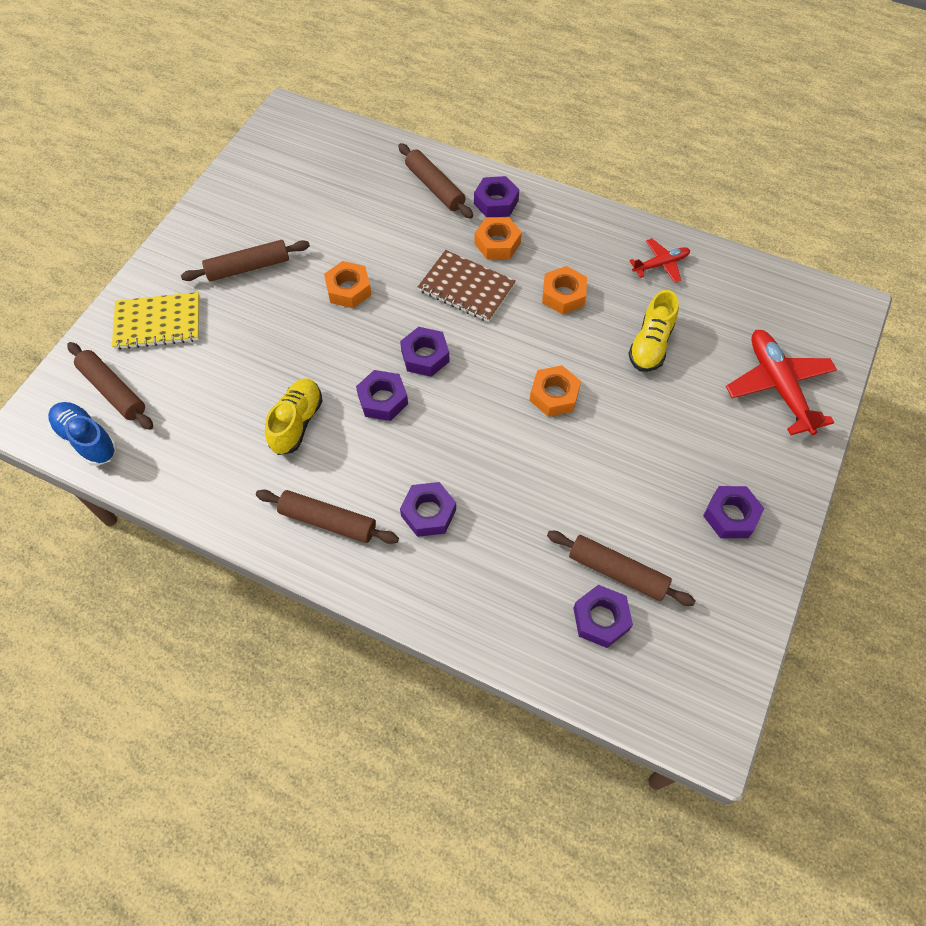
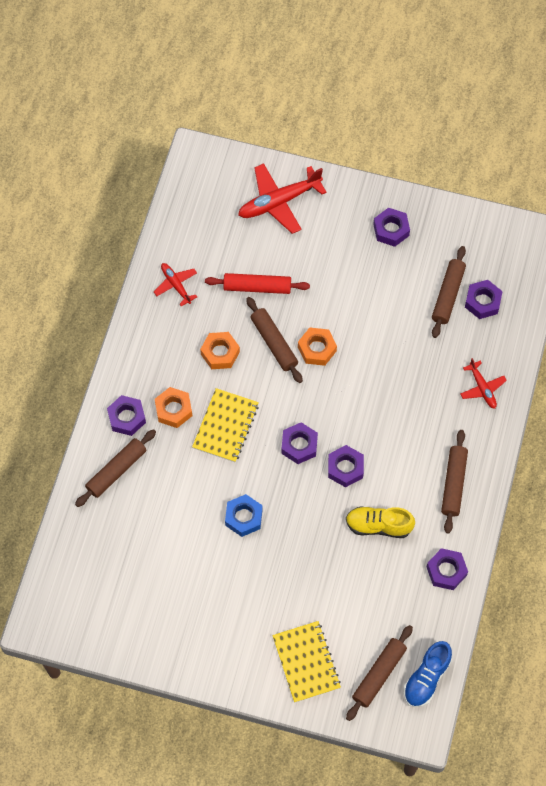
camera: 100 degrees left, 5 degrees up
brown rolling pin [181,240,310,282] -> brown rolling pin moved to [246,297,303,383]
orange nut [324,261,371,308] -> blue nut [225,494,263,537]
purple nut [400,482,456,537] -> purple nut moved to [426,548,468,590]
brown notebook [418,250,516,322] -> yellow notebook [192,388,259,462]
yellow shoe [628,290,679,372] -> red rolling pin [205,273,310,294]
none -> red plane [460,358,507,409]

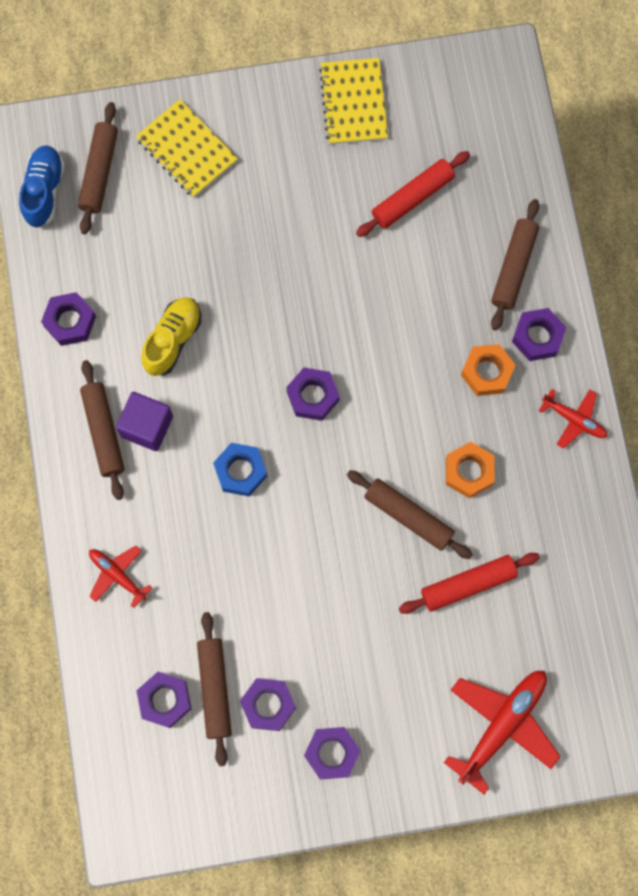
camera: 155 degrees right, 10 degrees up
red plane [154,263,197,306] -> red plane moved to [539,389,608,449]
yellow notebook [192,388,259,462] -> yellow notebook moved to [319,58,388,144]
blue nut [225,494,263,537] -> blue nut moved to [213,443,267,497]
orange nut [298,328,337,366] -> none
purple nut [328,445,364,487] -> purple nut moved to [240,678,296,731]
yellow shoe [346,506,415,538] -> yellow shoe turned 45 degrees counterclockwise [141,297,201,376]
none -> purple cube [116,392,173,451]
none -> red rolling pin [356,151,470,237]

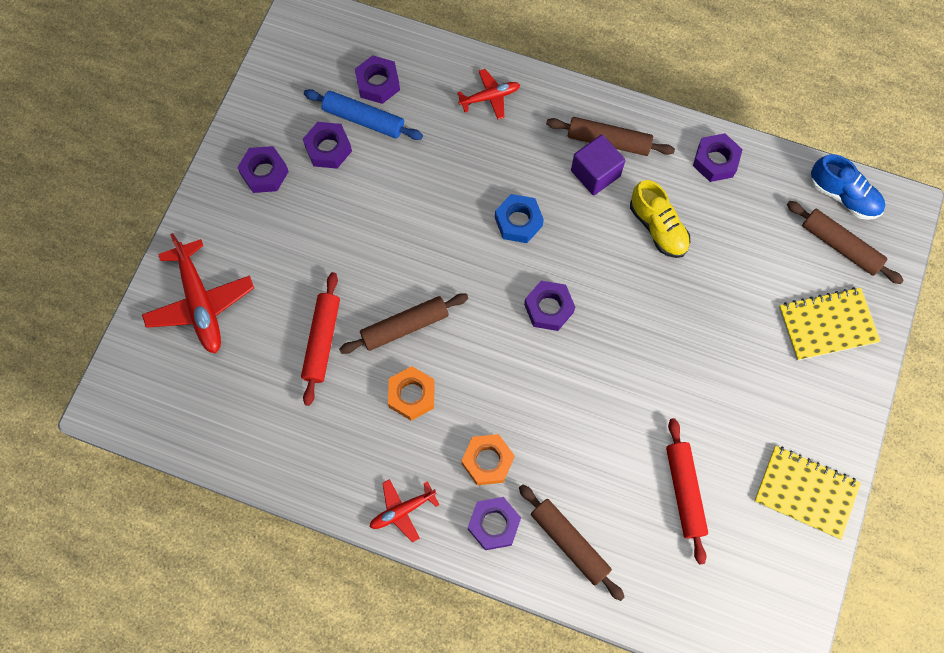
camera: 120 degrees right, 5 degrees down
brown rolling pin [197,612,232,766] -> blue rolling pin [304,89,423,140]

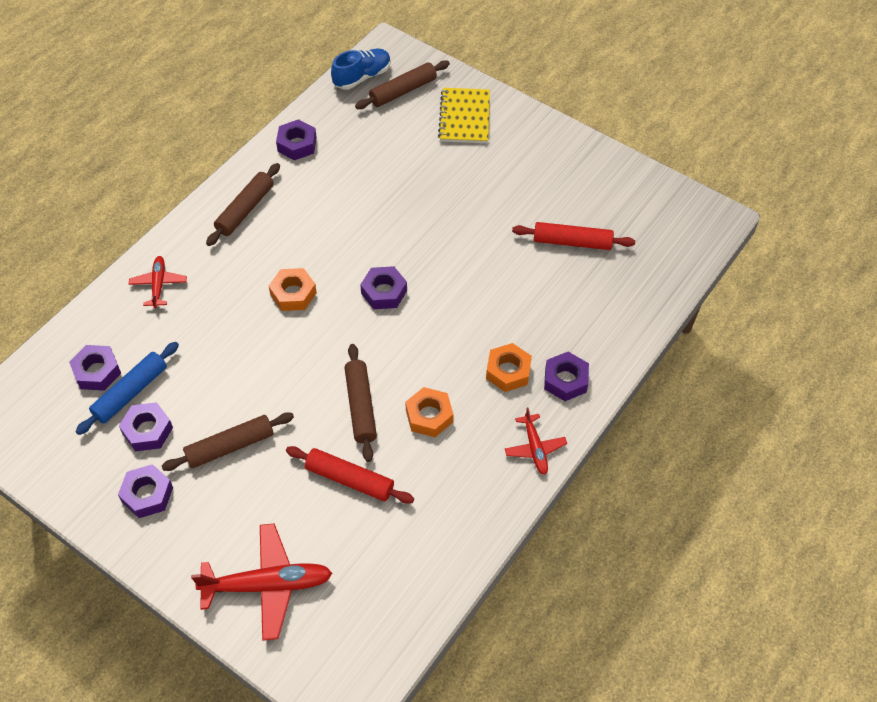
camera: 75 degrees left, 15 degrees down
blue nut [495,194,544,243] -> orange nut [269,268,317,311]
brown rolling pin [519,484,625,601] -> brown rolling pin moved to [162,412,294,471]
purple cube [571,134,626,195] -> none
yellow shoe [630,180,690,258] -> none
yellow notebook [754,446,861,540] -> none

